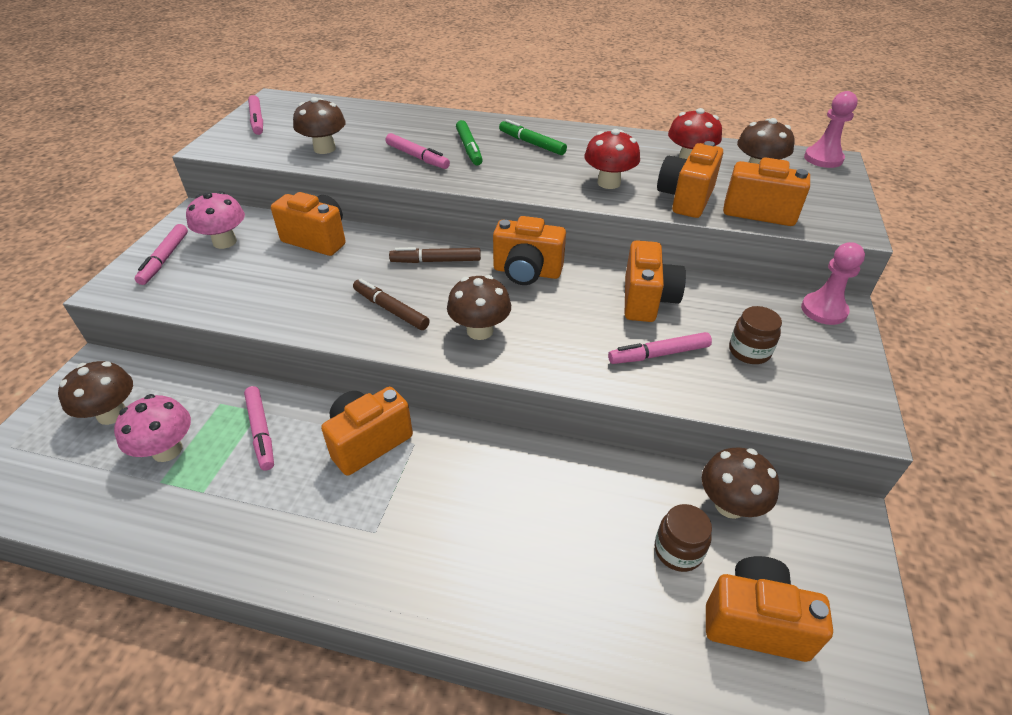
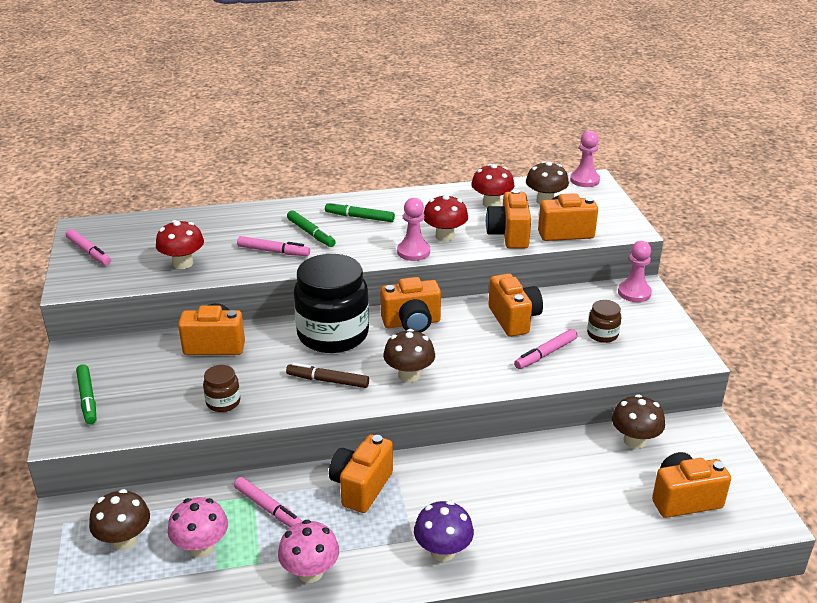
camera: 25 degrees left, 10 degrees down
pink marker [135,224,188,285] -> green marker [76,364,96,424]
pink mushroom [186,191,245,249] -> pink mushroom moved to [278,520,339,583]
brown mushroom [293,97,346,154] -> red mushroom [156,220,204,269]
brown marker [389,247,481,263] -> black jar [294,254,369,353]
brown jar [655,504,712,572] -> brown jar moved to [203,365,240,412]
none -> pink pawn [397,198,430,261]
none -> purple mushroom [414,501,474,562]

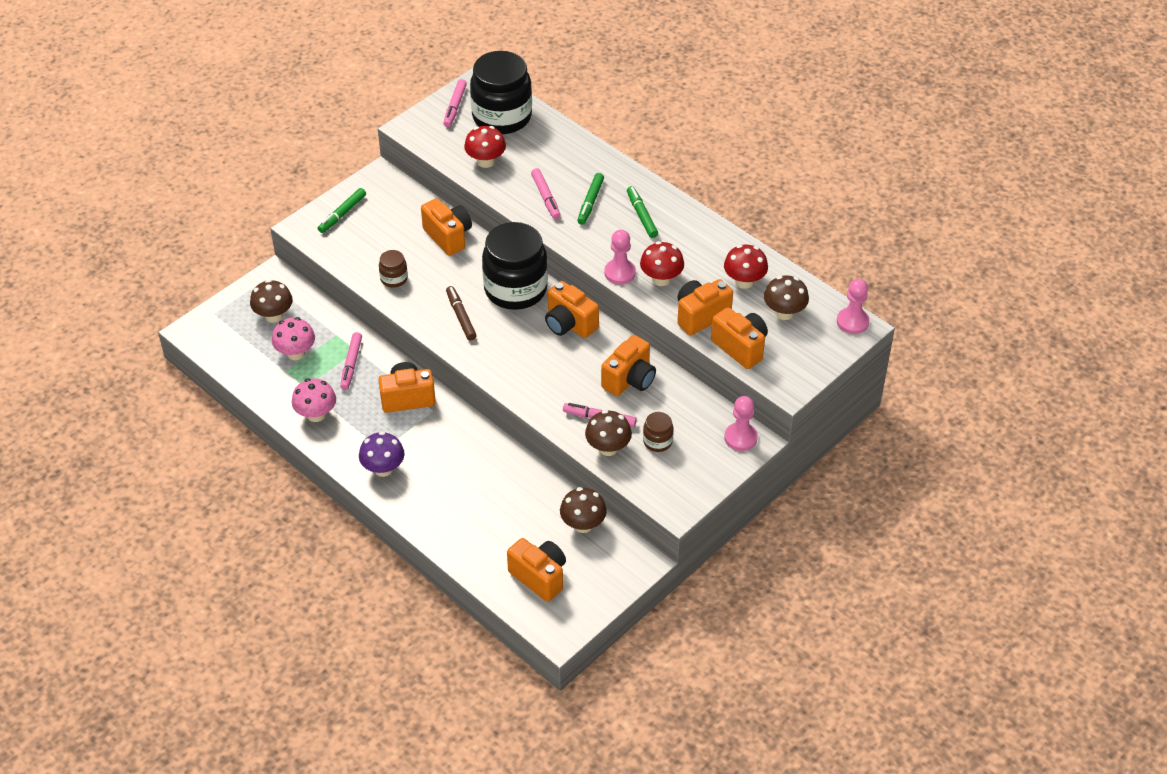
camera: 55 degrees right, 15 degrees up
brown mushroom [383,329,435,383] -> brown mushroom moved to [585,410,632,456]
none -> black jar [470,51,532,134]

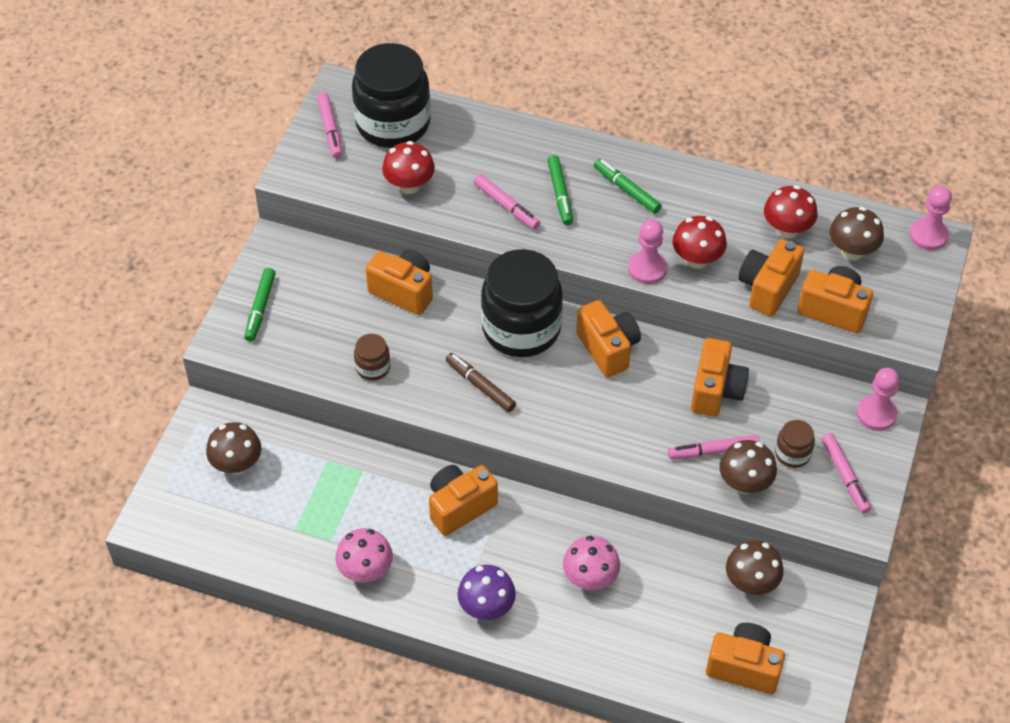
camera: 25 degrees left, 5 degrees up
pink mushroom [272,317,315,360] -> pink mushroom moved to [563,536,620,590]
pink marker [340,332,362,390] -> pink marker moved to [822,433,871,513]
orange camera [545,281,599,338] -> orange camera turned 135 degrees counterclockwise [576,300,641,377]

